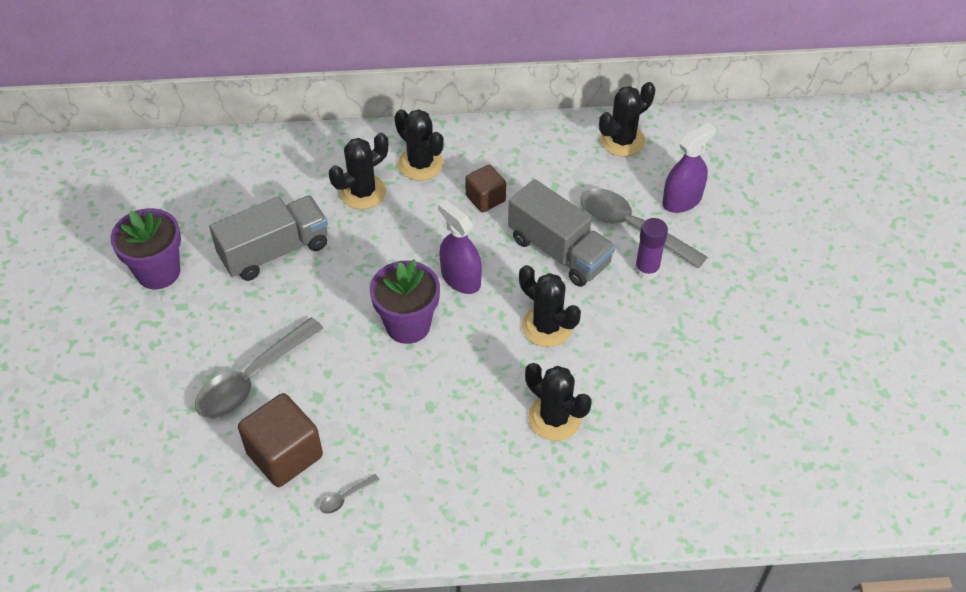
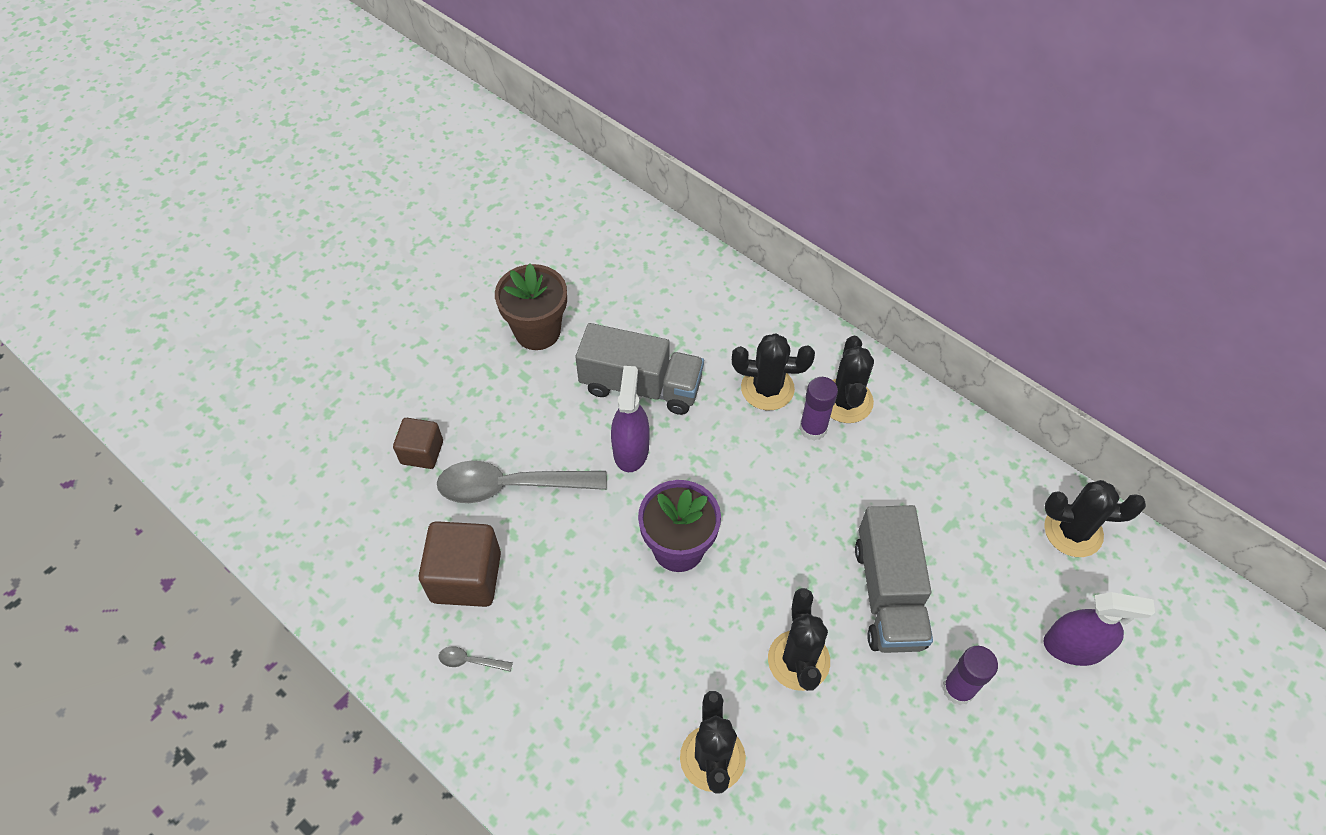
camera: 45 degrees right, 5 degrees up
purple flower pot [110,208,181,289] -> brown flower pot [495,263,567,350]
purple spray bottle [438,200,482,294] -> purple spray bottle moved to [611,366,649,472]
brown cube [465,165,506,213] -> brown cube moved to [393,418,443,469]
grey spoon [581,189,707,269] -> none
none -> purple glue stick [799,377,838,441]

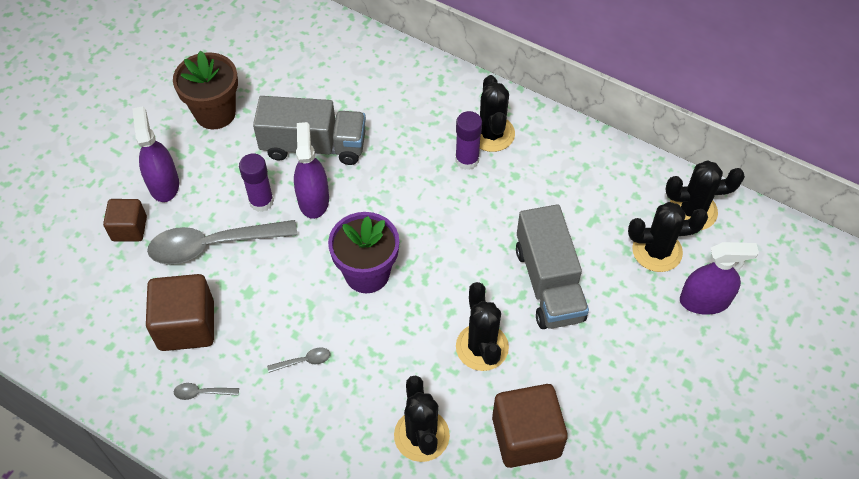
camera: 10 degrees left, 0 degrees up
black cactus [732,333,815,410] -> black cactus moved to [628,202,708,272]
purple glue stick [942,646,998,705] -> purple glue stick moved to [239,154,274,212]
none -> purple spray bottle [132,106,179,202]
none -> grey spoon [267,347,330,373]
none -> brown cube [492,384,568,468]

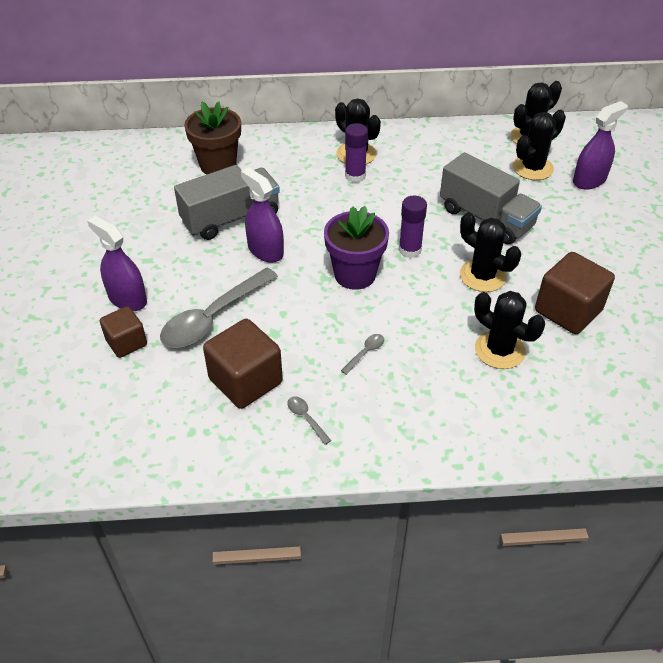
camera: 35 degrees left, 10 degrees down
brown flower pot [173,51,238,129] -> brown flower pot moved to [184,101,241,175]
grey spoon [173,383,239,400] -> grey spoon turned 90 degrees clockwise [287,397,331,445]
purple glue stick [239,154,274,212] -> purple glue stick moved to [399,196,427,258]

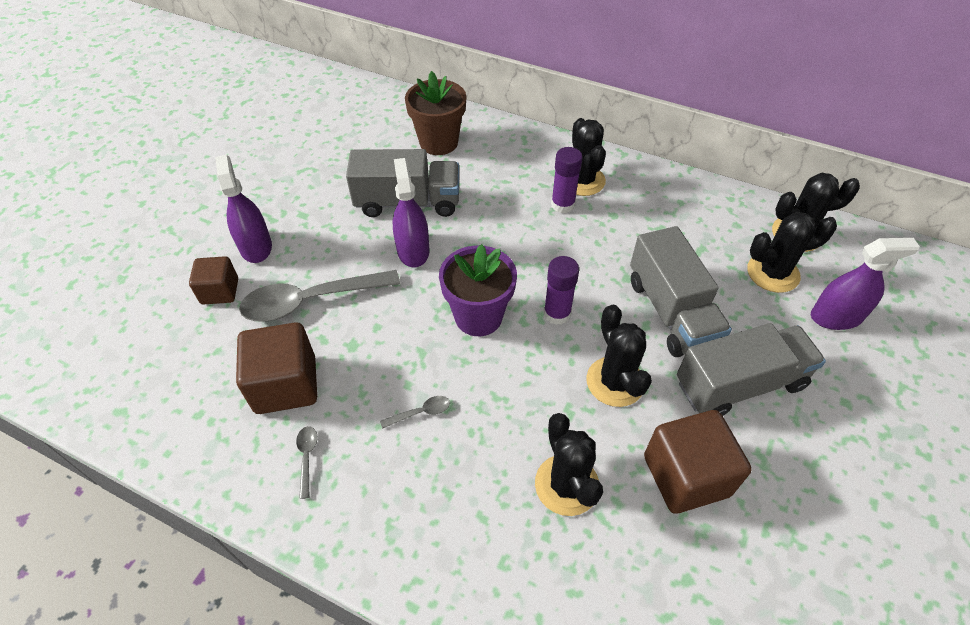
camera: 30 degrees right, 5 degrees up
none -> grey truck [677,323,826,416]

